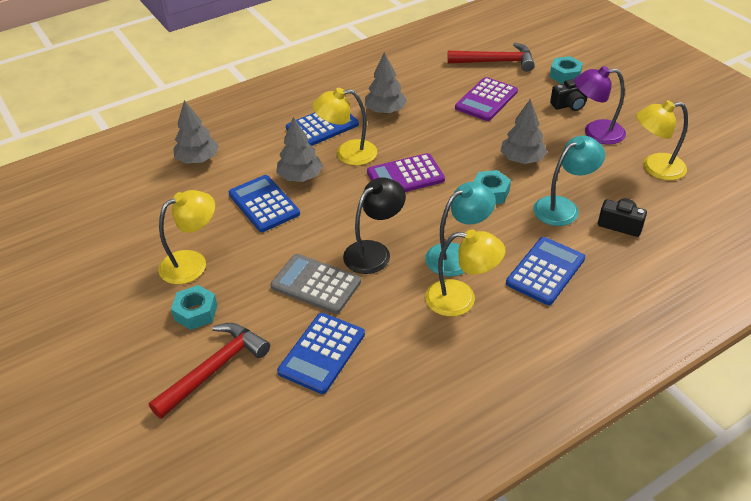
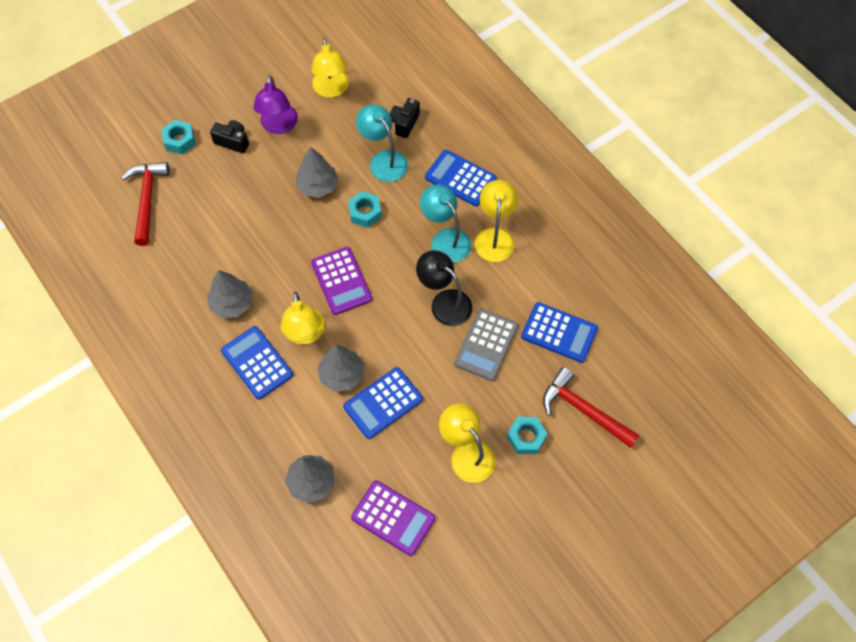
camera: 95 degrees left, 20 degrees up
purple calculator [455,77,518,121] -> purple calculator moved to [351,480,435,556]
black camera [550,79,587,111] -> black camera turned 45 degrees counterclockwise [210,120,249,153]

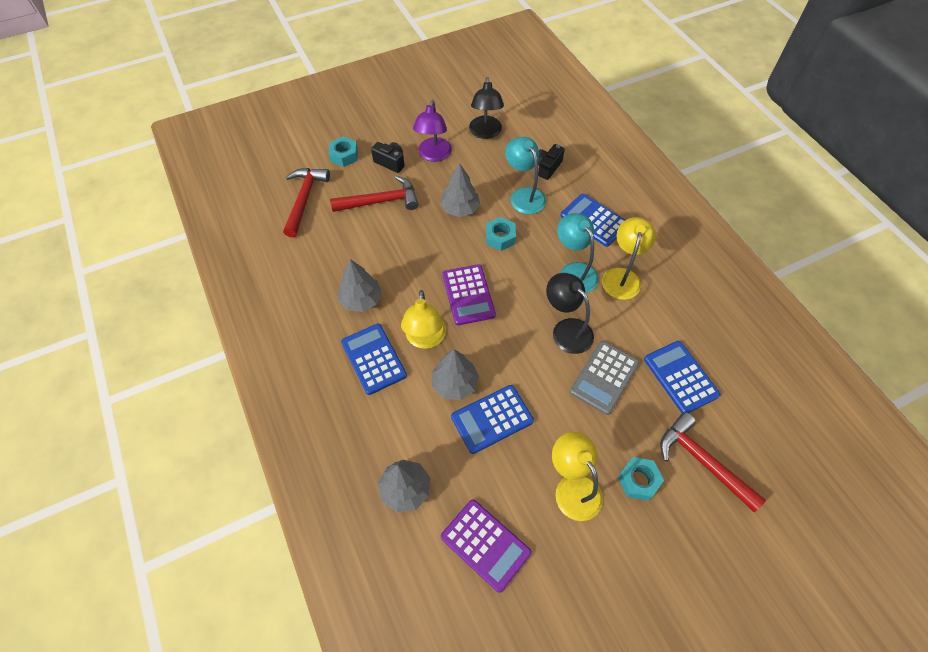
camera: 10 degrees right, 5 degrees down
yellow lamp [311,38,349,98] -> black lamp [469,77,504,139]
blue calculator [521,302,598,363] -> blue calculator turned 150 degrees counterclockwise [644,341,720,413]
none -> red hammer [330,176,419,212]

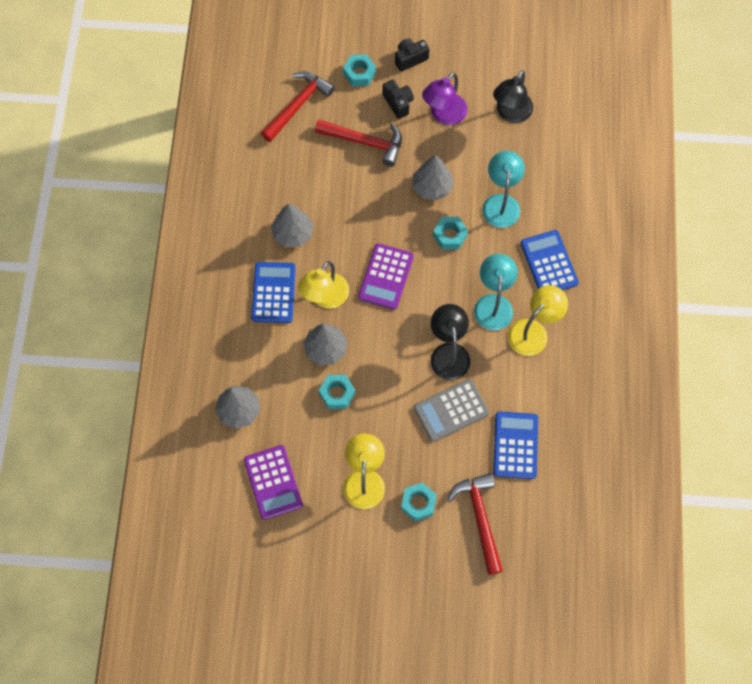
camera: 30 degrees right, 10 degrees up
blue calculator [451,385,534,454] -> turquoise nut [319,375,355,409]
black camera [538,144,565,180] -> black camera moved to [395,38,430,71]

